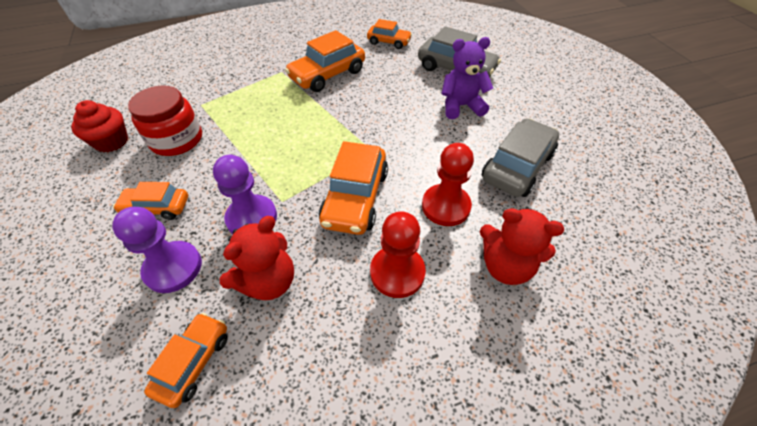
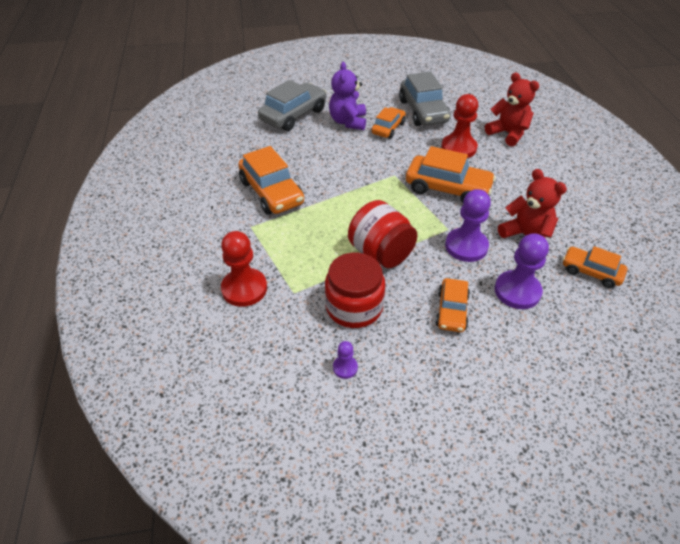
camera: 80 degrees left, 5 degrees down
red cupcake [71,100,128,152] -> purple pawn [333,341,358,379]
orange car [367,19,412,49] -> orange car moved to [371,107,406,139]
red pawn [370,211,426,298] -> red pawn moved to [221,231,267,307]
red teddy bear [480,208,564,285] -> red teddy bear turned 75 degrees counterclockwise [485,72,539,147]
grey car [482,118,559,197] -> grey car turned 150 degrees counterclockwise [399,72,451,126]
none -> red jar [348,200,418,268]

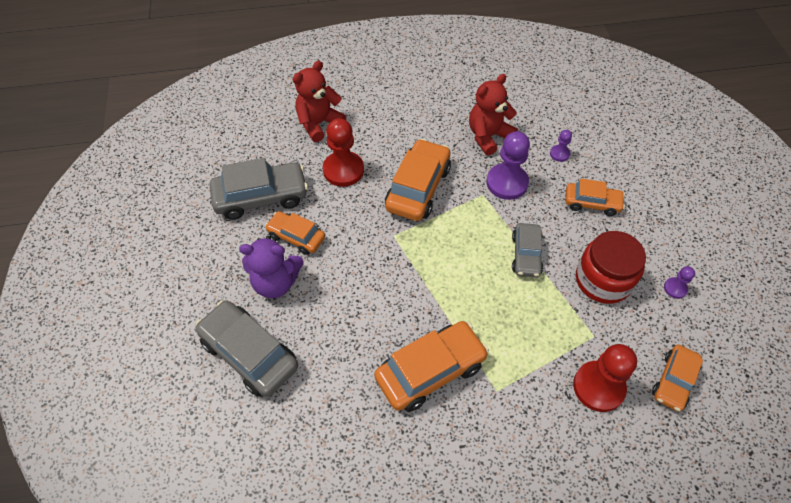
camera: 90 degrees left, 10 degrees up
red jar [348,200,418,268] -> grey car [512,223,543,277]
purple pawn [495,233,549,309] -> purple pawn [550,130,572,162], size x0.49
orange car [563,246,627,288] -> orange car moved to [652,345,703,412]

